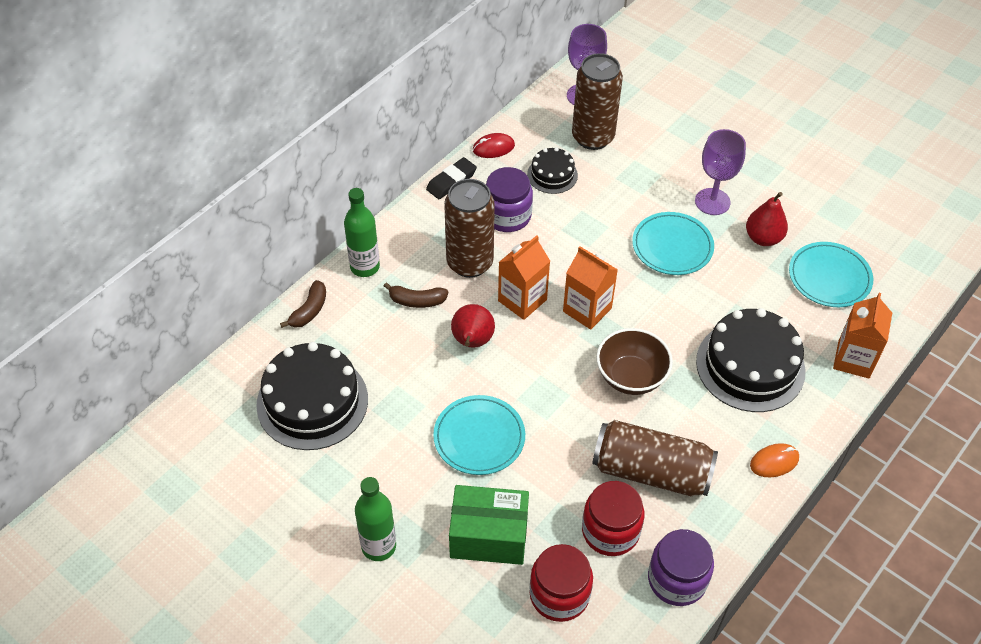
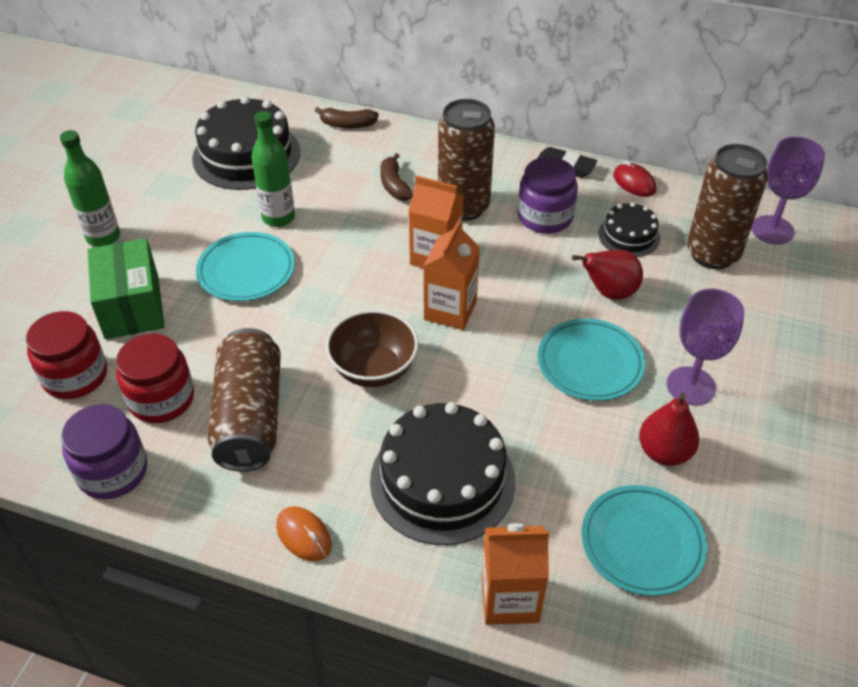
camera: 70 degrees right, 5 degrees down
green bottle [344,188,380,277] -> green bottle moved to [251,111,295,227]
red pear [451,304,495,348] -> red pear moved to [572,250,643,300]

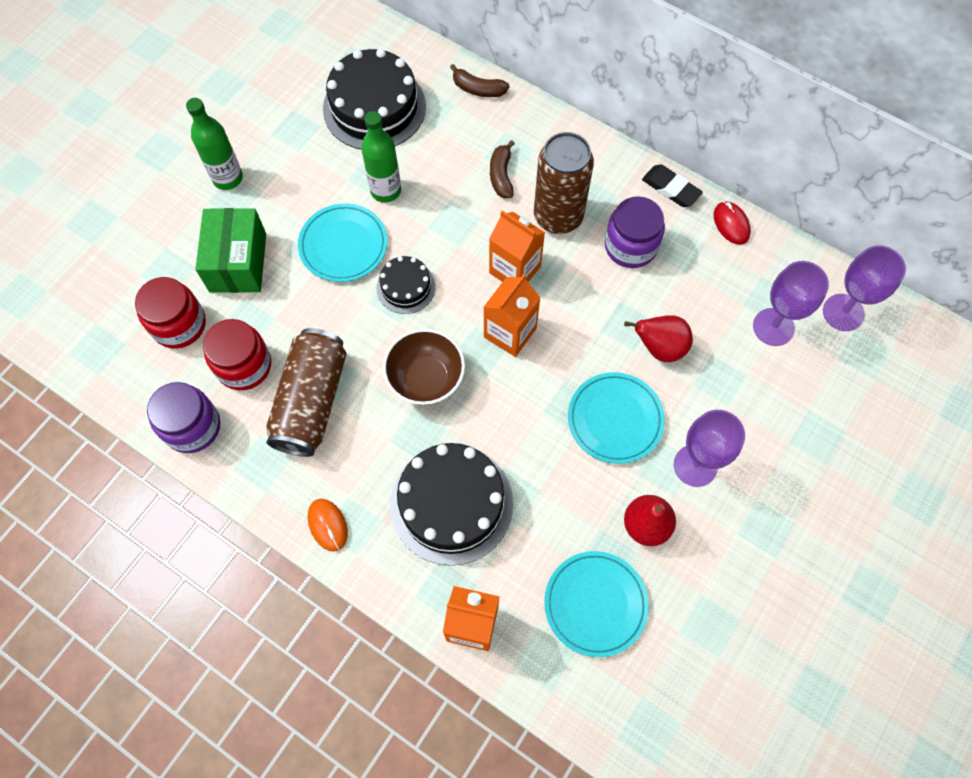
camera: 15 degrees right, 20 degrees up
black cake [598,202,660,257] -> black cake moved to [377,256,435,314]
brown can [687,144,768,269] -> purple goblet [753,261,829,346]

